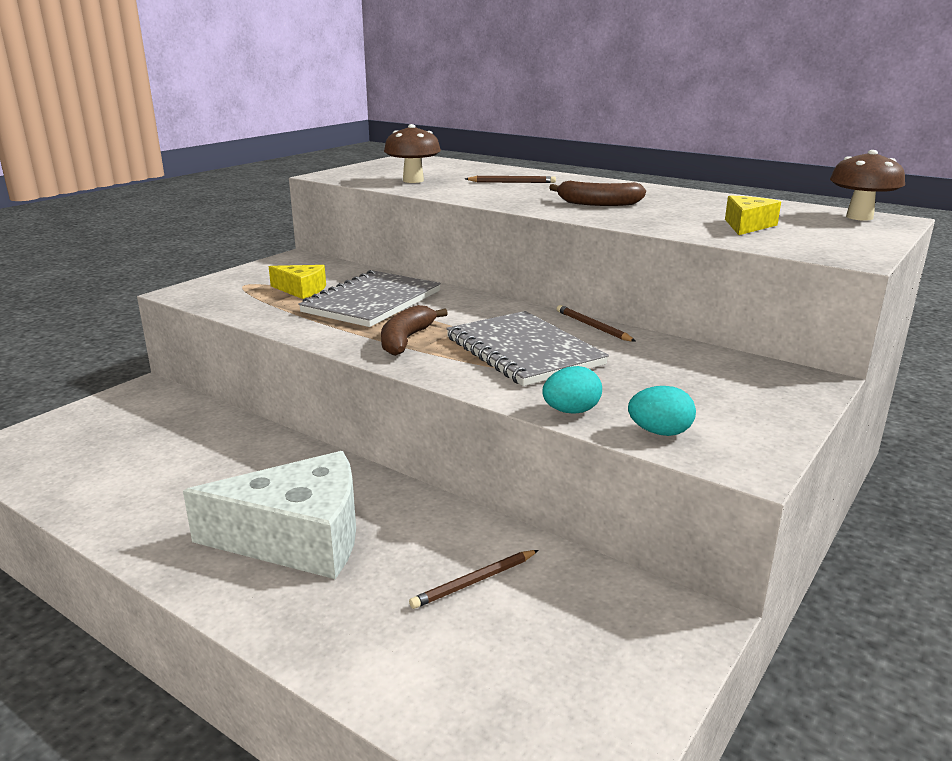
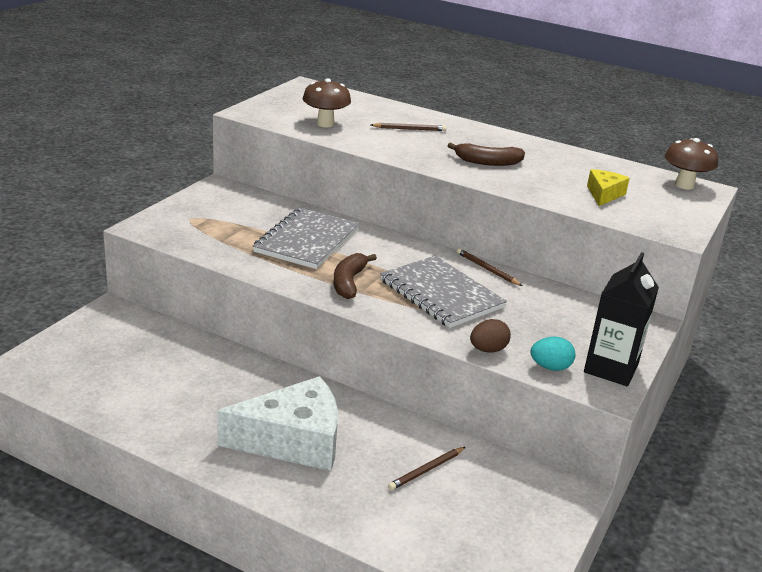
camera: 10 degrees left, 5 degrees up
yellow cheese [269,265,326,299] -> none
turquoise egg [542,366,602,413] -> brown egg [470,319,511,353]
none -> black carton [584,252,659,386]

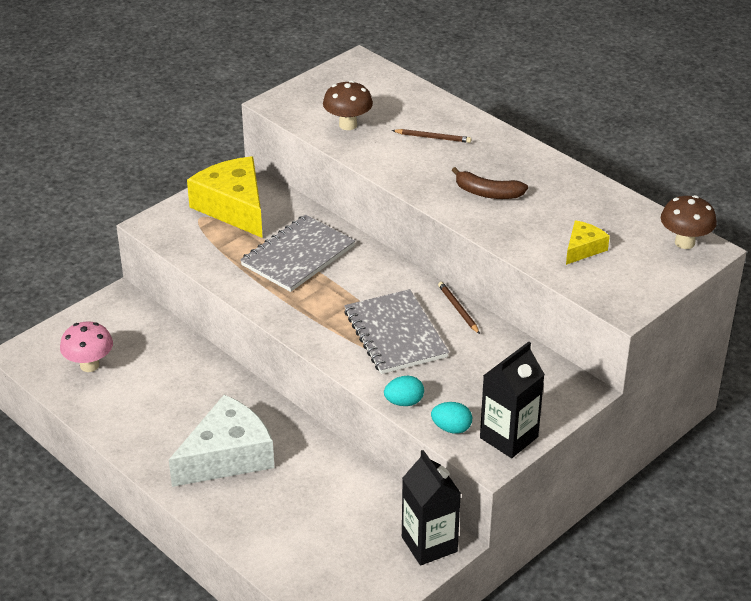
camera: 20 degrees right, 10 degrees up
white cheese [217,376,338,471] -> white cheese turned 45 degrees counterclockwise [169,395,274,487]
brown banana [334,253,377,299] -> none
brown pencil [388,447,465,490] -> none
brown egg [470,319,511,353] -> turquoise egg [384,376,424,406]
none -> pink mushroom [60,321,113,372]
none -> yellow cheese [187,156,263,238]
none -> black carton [402,450,461,565]

